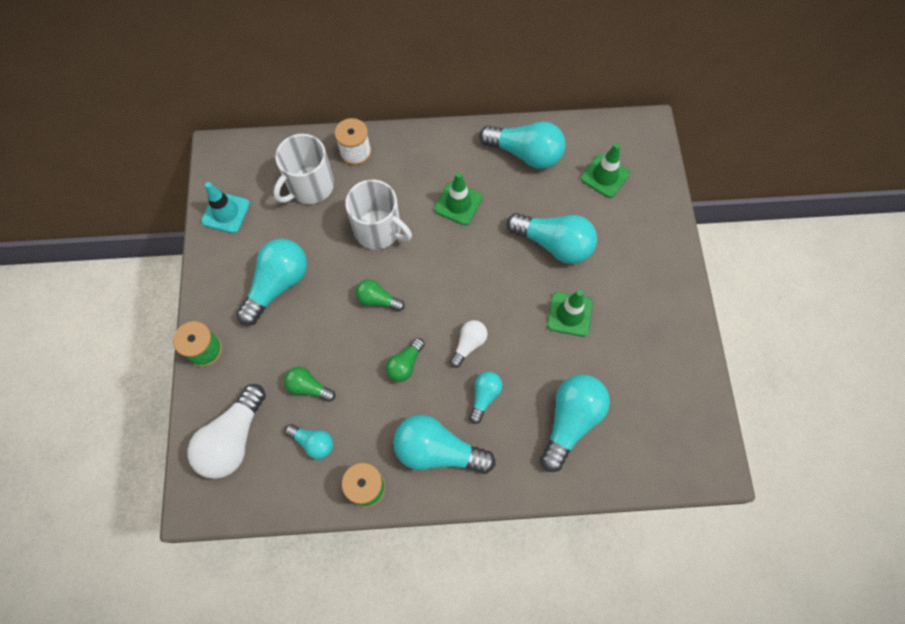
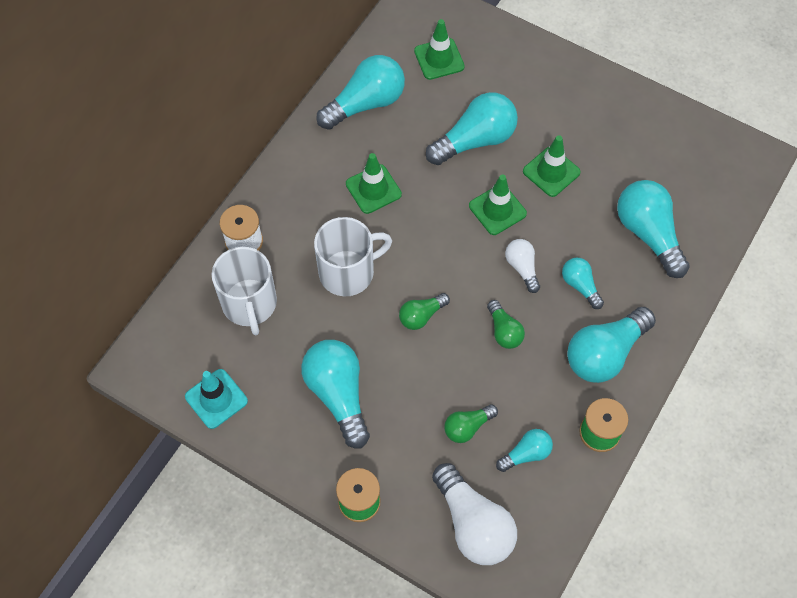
camera: 55 degrees left, 5 degrees down
none -> green traffic cone [469,175,527,235]

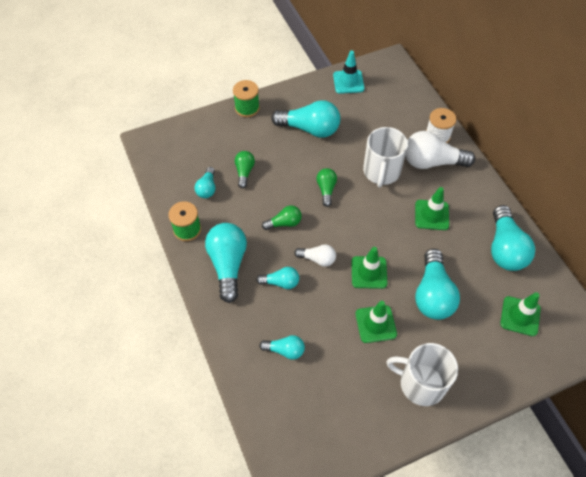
camera: 125 degrees right, 5 degrees down
white mug [212,247,277,335] -> white mug moved to [387,343,458,406]
white light bulb [432,463,517,565] -> white light bulb moved to [405,131,475,169]
green light bulb [487,300,525,349] -> green light bulb turned 150 degrees clockwise [262,205,302,230]
turquoise light bulb [617,180,690,278] -> turquoise light bulb [259,335,305,360], size x0.54

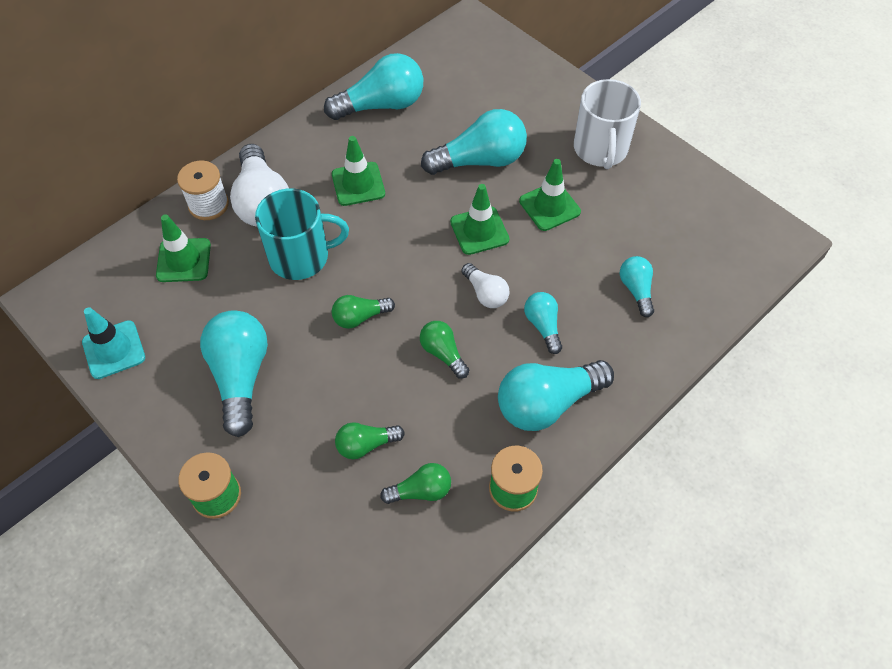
camera: 110 degrees left, 0 degrees up
turquoise light bulb [195,167,215,198] -> green light bulb [380,463,451,504]
white light bulb [294,245,336,267] -> white light bulb turned 150 degrees clockwise [461,263,509,308]
white mug [363,127,408,188] -> turquoise mug [255,188,349,280]
green traffic cone [500,292,541,336] -> green traffic cone moved to [156,214,211,282]

